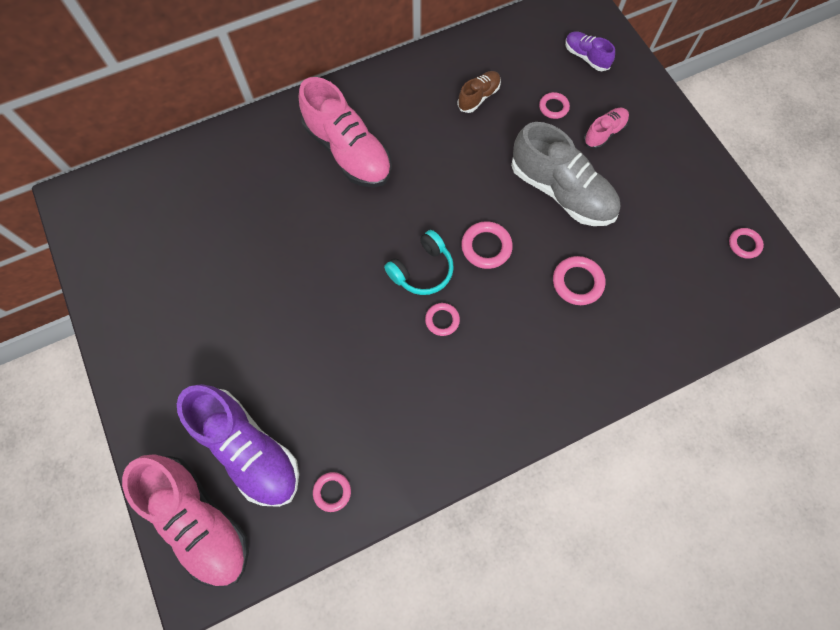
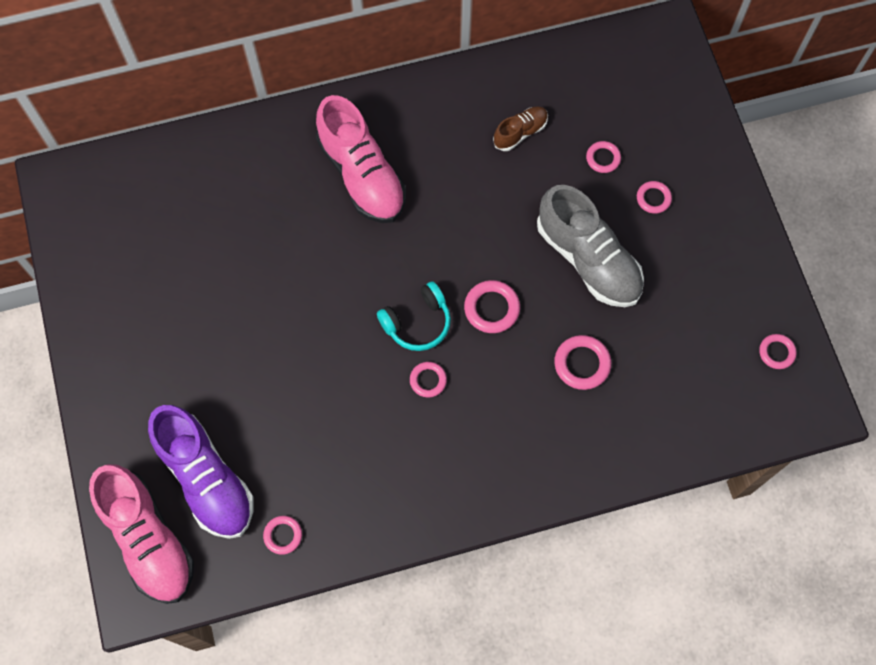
camera: 10 degrees right, 0 degrees up
purple shoe [565,31,615,71] -> none
pink shoe [583,108,629,149] -> pink ring [637,181,672,214]

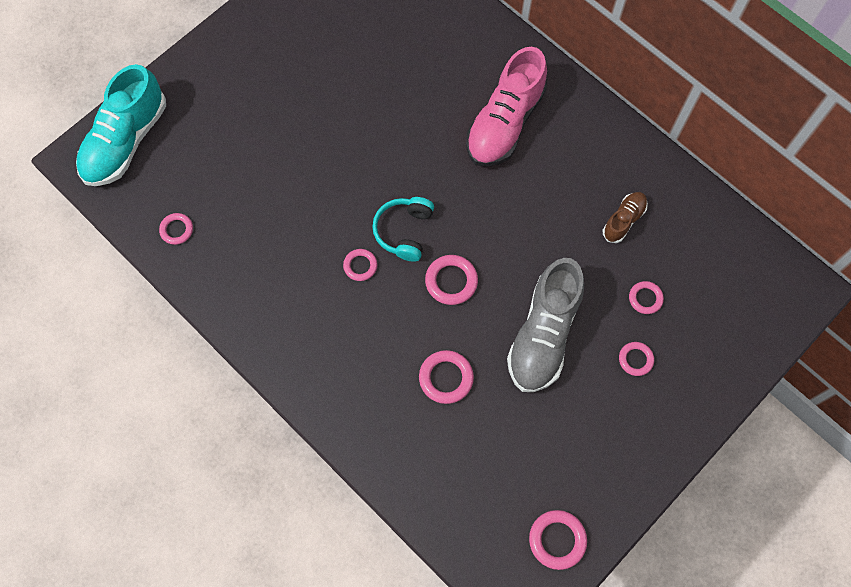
camera: 60 degrees right, 0 degrees up
pink shoe [89,464,194,604] -> turquoise shoe [76,64,166,186]
purple shoe [148,405,253,539] -> none
turquoise headphones [377,281,451,351] -> turquoise headphones turned 75 degrees clockwise [372,197,434,262]
brown shoe [493,106,548,151] -> brown shoe turned 75 degrees counterclockwise [603,192,648,243]
pink ring [759,334,797,369] -> pink ring [529,510,587,570], size x1.54

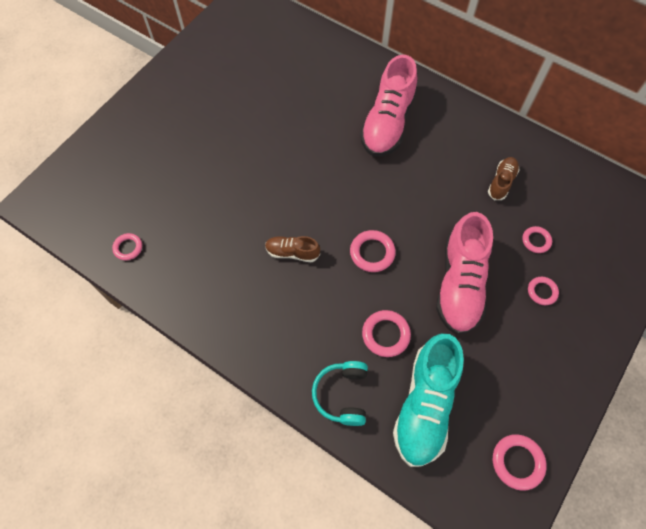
camera: 10 degrees left, 5 degrees down
turquoise shoe [76,64,166,186] -> turquoise shoe moved to [393,334,464,467]
pink ring [343,249,377,281] -> brown shoe [265,236,320,262]
turquoise headphones [372,197,434,262] -> turquoise headphones moved to [312,361,368,426]
grey shoe [507,258,584,392] -> pink shoe [436,212,493,335]

